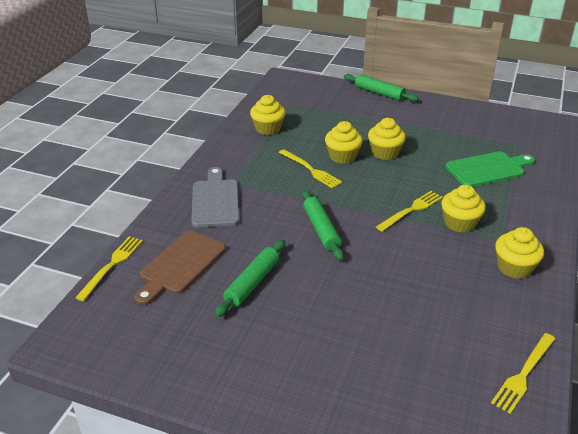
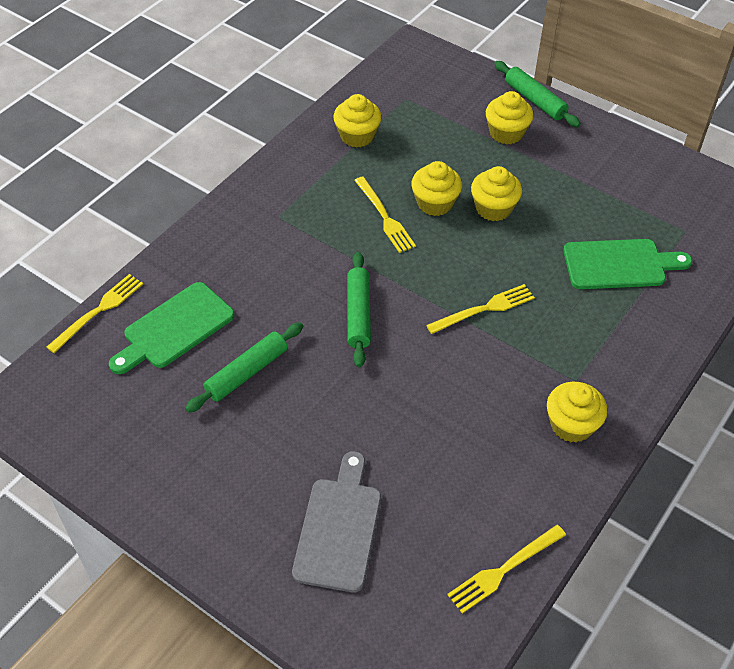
camera: 15 degrees right, 15 degrees up
brown cutting board [135,231,226,305] -> green cutting board [109,282,235,374]
grey cutting board [192,167,240,228] -> grey cutting board moved to [292,451,381,592]
yellow cupcake [441,185,486,233] -> yellow cupcake moved to [486,91,534,144]

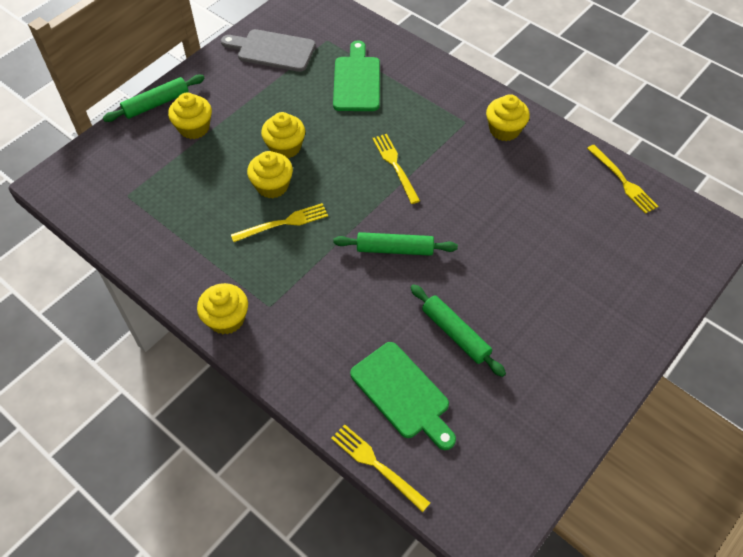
camera: 85 degrees left, 5 degrees up
grey cutting board [292,451,381,592] -> grey cutting board moved to [221,29,316,72]
yellow cupcake [333,94,382,148] -> yellow cupcake moved to [197,283,248,335]

